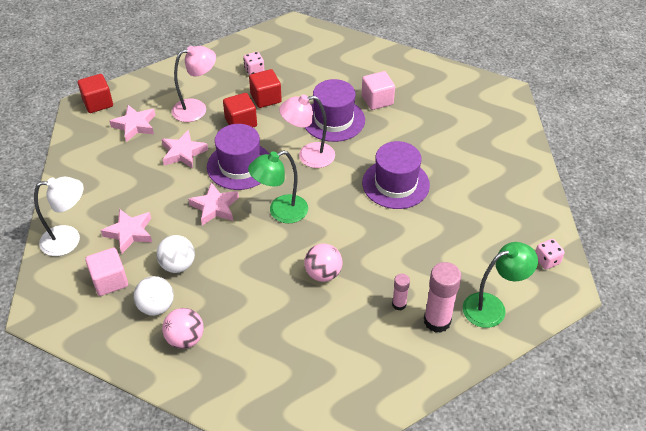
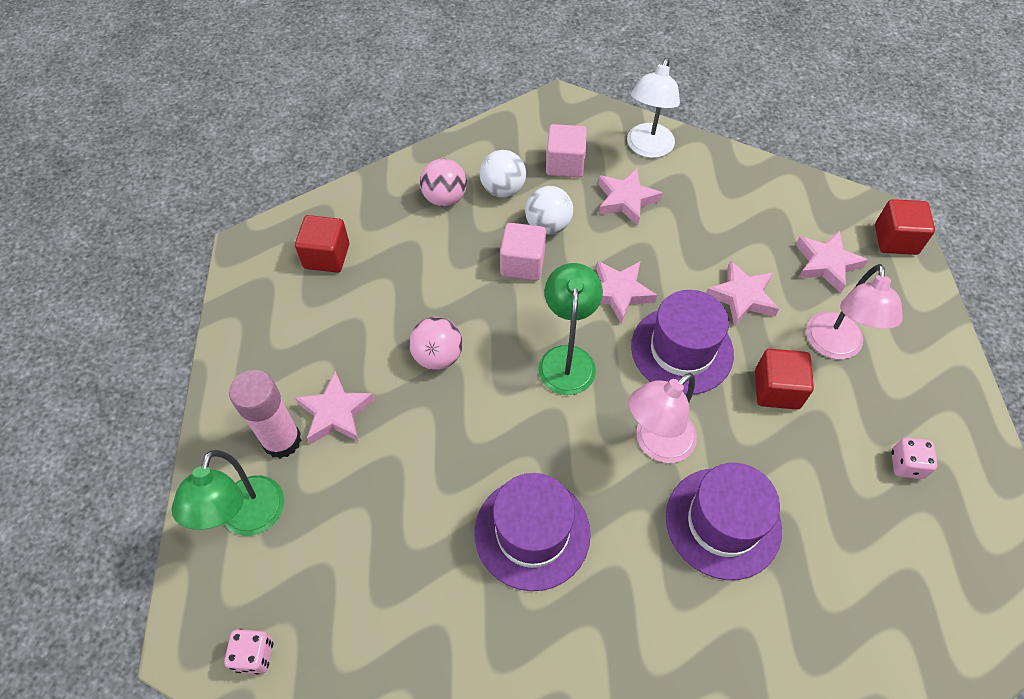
camera: 120 degrees right, 10 degrees up
red cube [249,69,282,108] -> red cube moved to [295,215,349,273]
pink lamp [279,94,335,168] -> pink lamp turned 150 degrees counterclockwise [628,373,697,463]
pink cube [362,71,395,110] -> pink cube moved to [500,223,546,281]
pink glue stick [392,274,410,310] -> pink star [295,371,375,444]

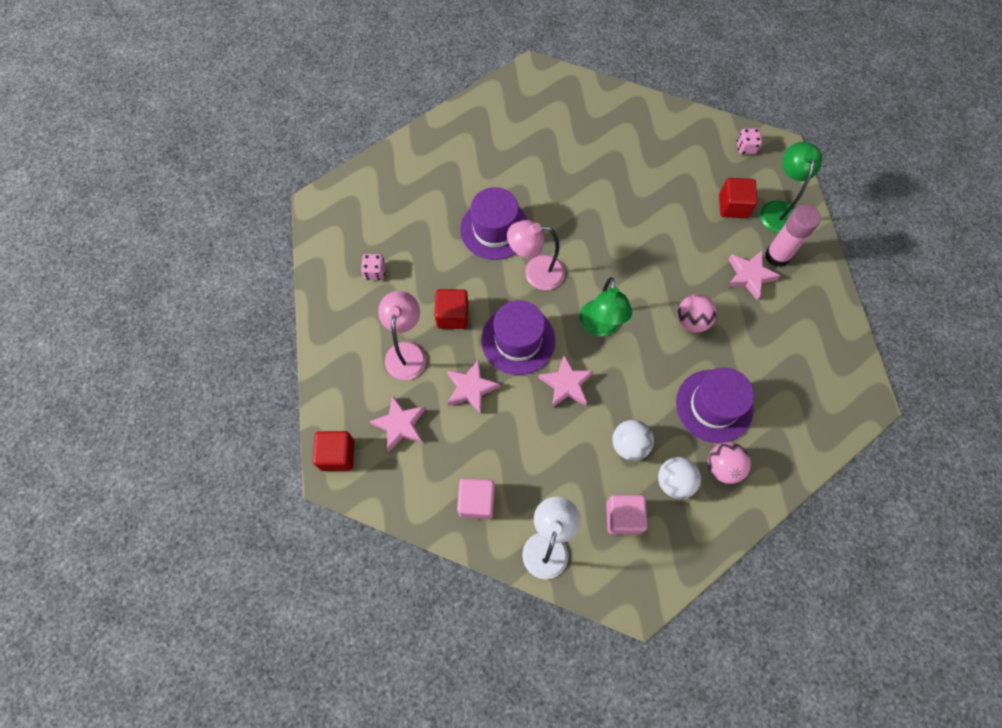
camera: 175 degrees right, 10 degrees up
red cube [295,215,349,273] -> red cube moved to [719,178,758,218]
purple hat [474,473,591,591] -> purple hat moved to [676,368,754,443]
pink cube [500,223,546,281] -> pink cube moved to [457,478,495,519]
pink star [598,168,663,226] -> none
pink lamp [628,373,697,463] -> pink lamp turned 135 degrees counterclockwise [507,220,565,290]

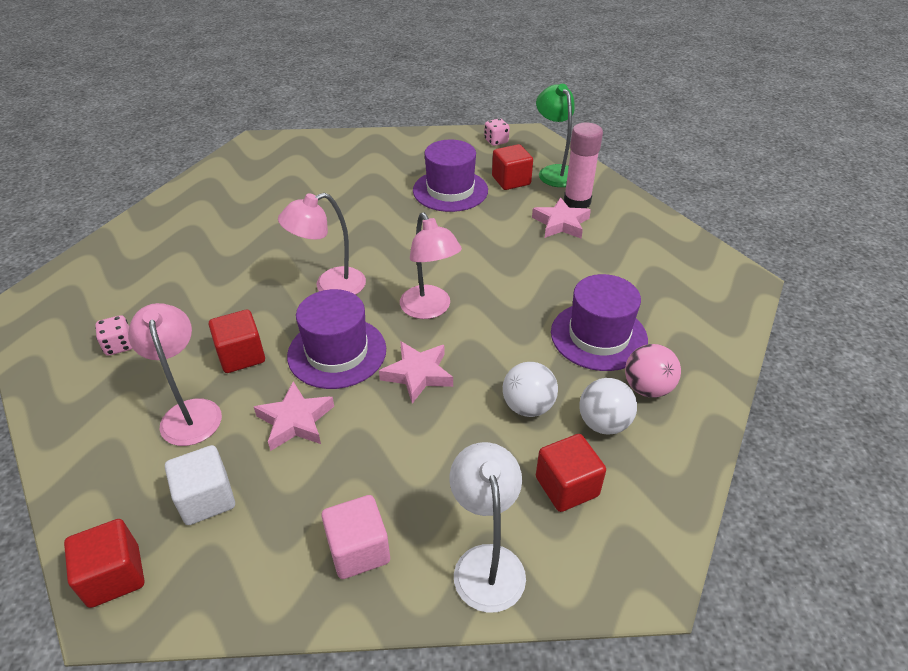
camera: 25 degrees left, 25 degrees down
pink star [369,395,425,452] -> white cube [165,445,235,525]
purple hat [460,187,528,260] -> purple hat moved to [413,140,488,212]
green lamp [579,277,632,337] -> pink lamp [400,212,462,319]
pink cube [606,495,648,535] -> red cube [536,434,606,512]
pink ball [677,294,717,333] -> none

